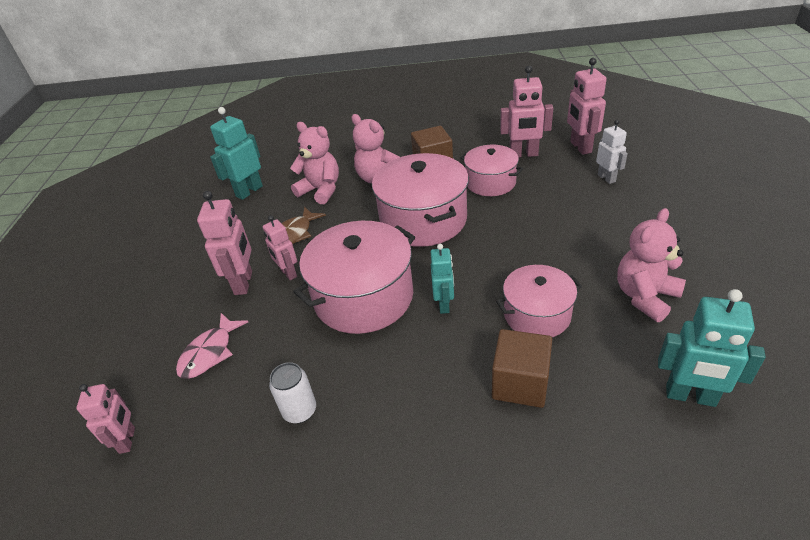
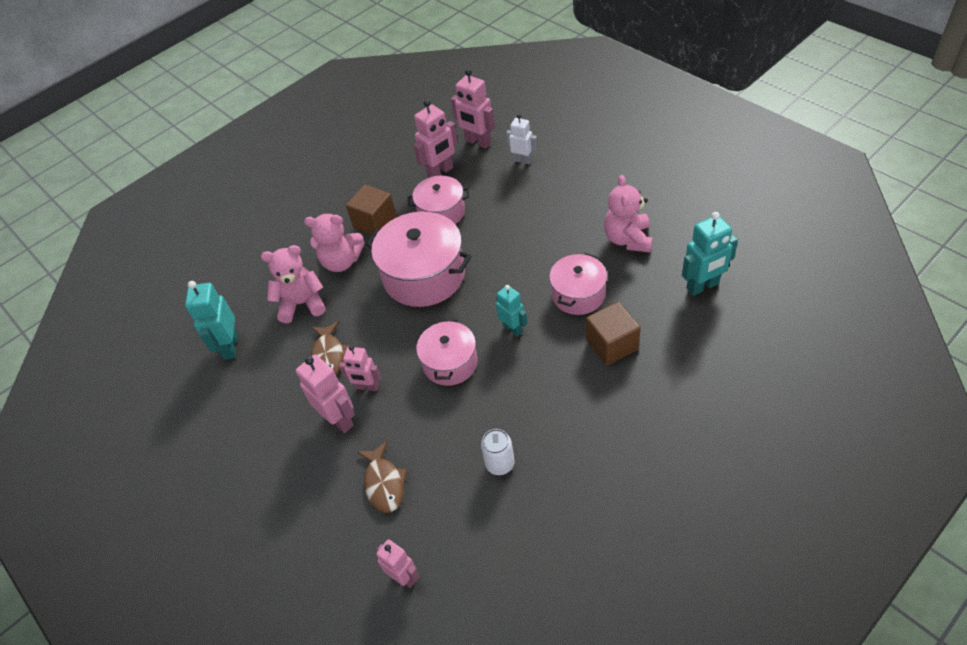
camera: 40 degrees left, 10 degrees up
pink fish [176,313,248,379] -> brown fish [357,441,407,513]
pink pot [293,221,415,334] -> pink pot [416,319,478,386], size x0.61

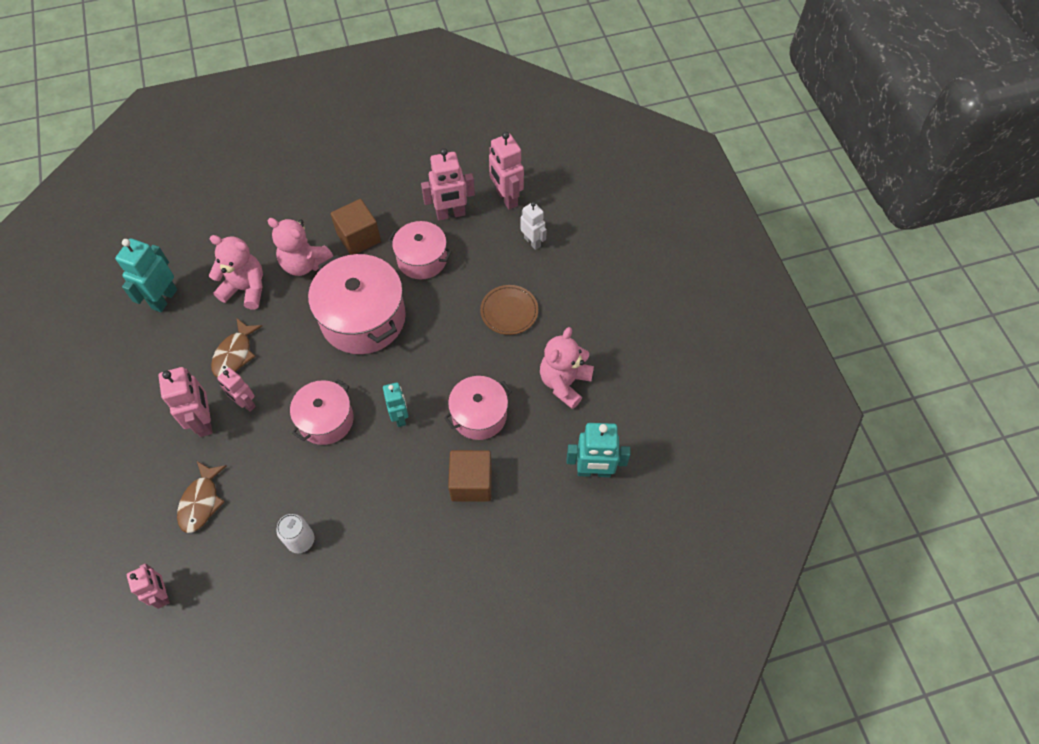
camera: 20 degrees right, 10 degrees up
none -> brown plate [480,285,538,335]

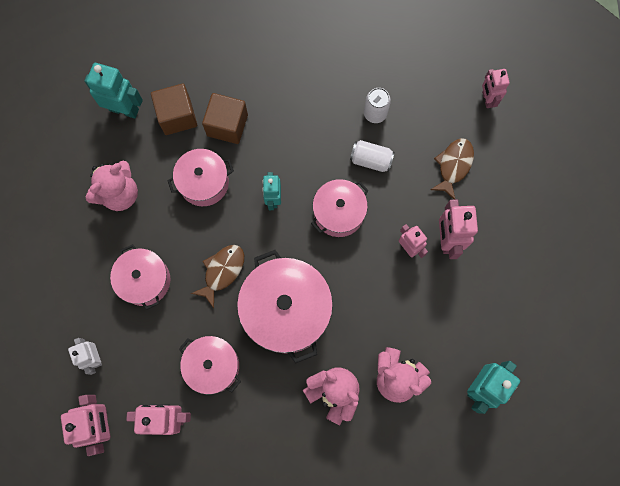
camera: 165 degrees left, 15 degrees up
brown fish [211,318,262,378] -> brown fish moved to [191,245,244,308]
brown cube [331,199,381,255] -> brown cube moved to [151,83,197,135]
brown plate [480,285,538,335] -> pink pot [110,244,170,310]
none -> white can [350,140,395,172]

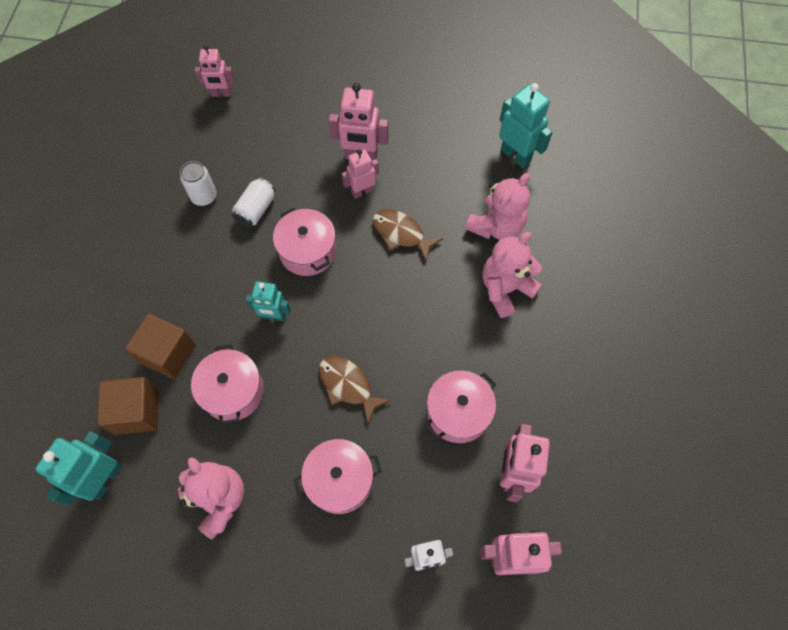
camera: 80 degrees left, 10 degrees down
pink pot [237,250,333,363] -> none
brown fish [430,138,474,200] -> brown fish moved to [372,209,443,261]

